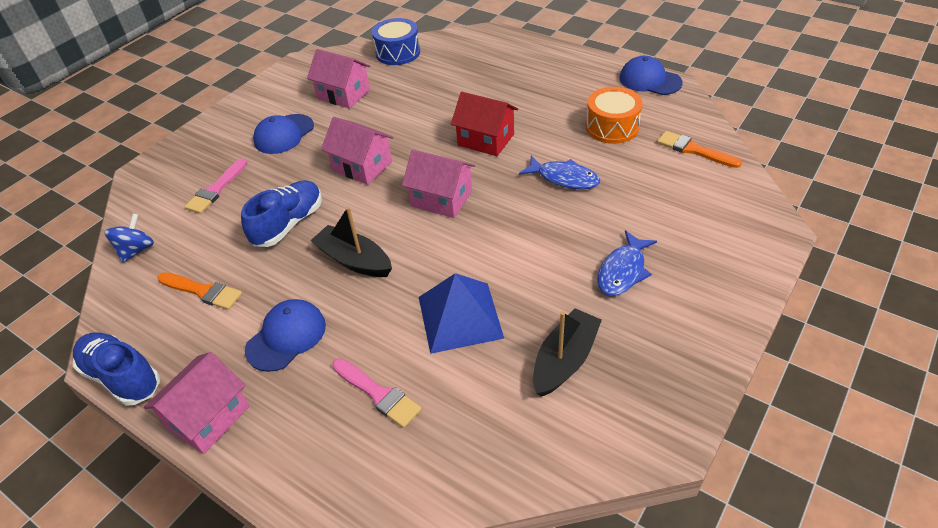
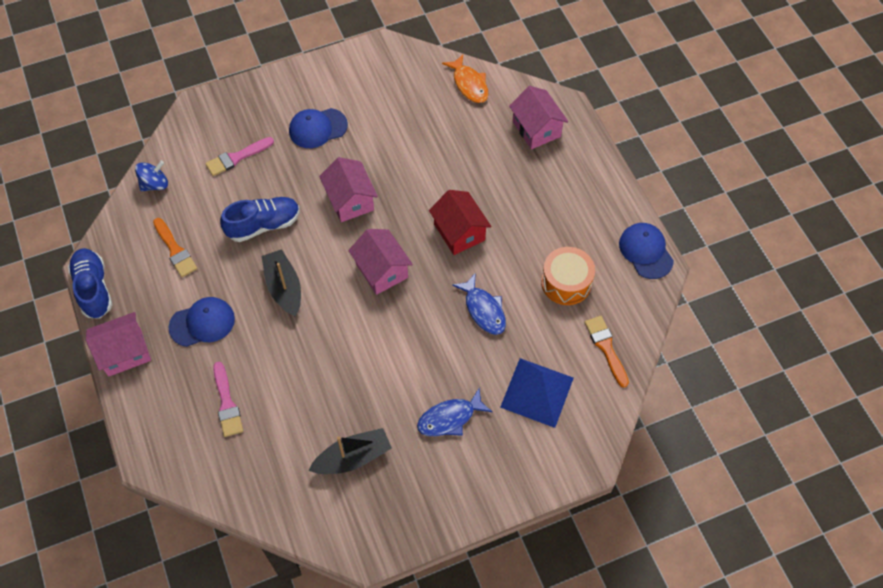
camera: 30 degrees right, 15 degrees up
pink house [307,49,370,109] -> pink house moved to [509,86,569,149]
blue drum [372,18,420,65] -> orange fish [442,55,488,103]
blue pyramid [419,273,504,354] -> blue pyramid moved to [500,358,574,428]

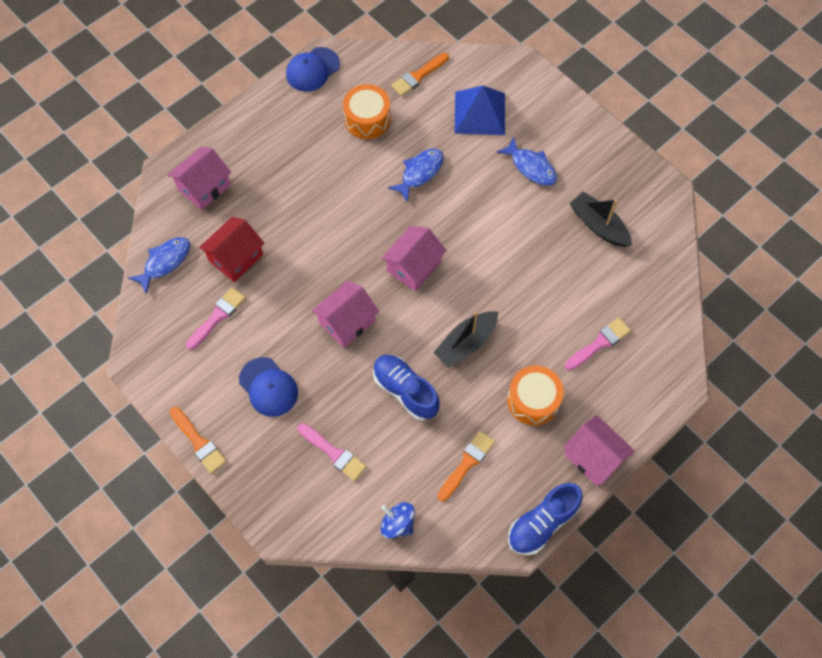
camera: 110 degrees left, 5 degrees up
blue cap [169,297,235,347] -> orange drum [507,366,564,425]
red house [429,190,491,255] -> red house moved to [199,217,265,282]
orange fish [442,55,488,103] -> blue fish [128,237,190,294]
none -> orange brush [170,407,226,474]
none -> pink brush [186,287,246,350]

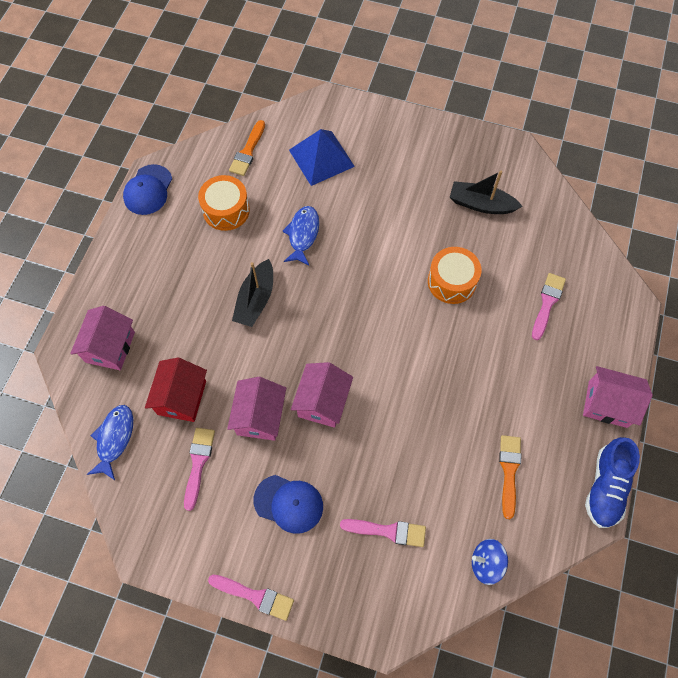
camera: 30 degrees left, 0 degrees up
orange brush [170,407,226,474] -> pink brush [208,575,294,621]
blue shoe [373,355,440,421] -> none
pink house [381,226,447,291] -> pink house moved to [227,377,286,441]
black boat [433,311,498,368] -> black boat moved to [232,259,273,327]
blue fish [496,136,557,186] -> none
orange drum [507,366,564,425] -> orange drum moved to [428,247,482,304]

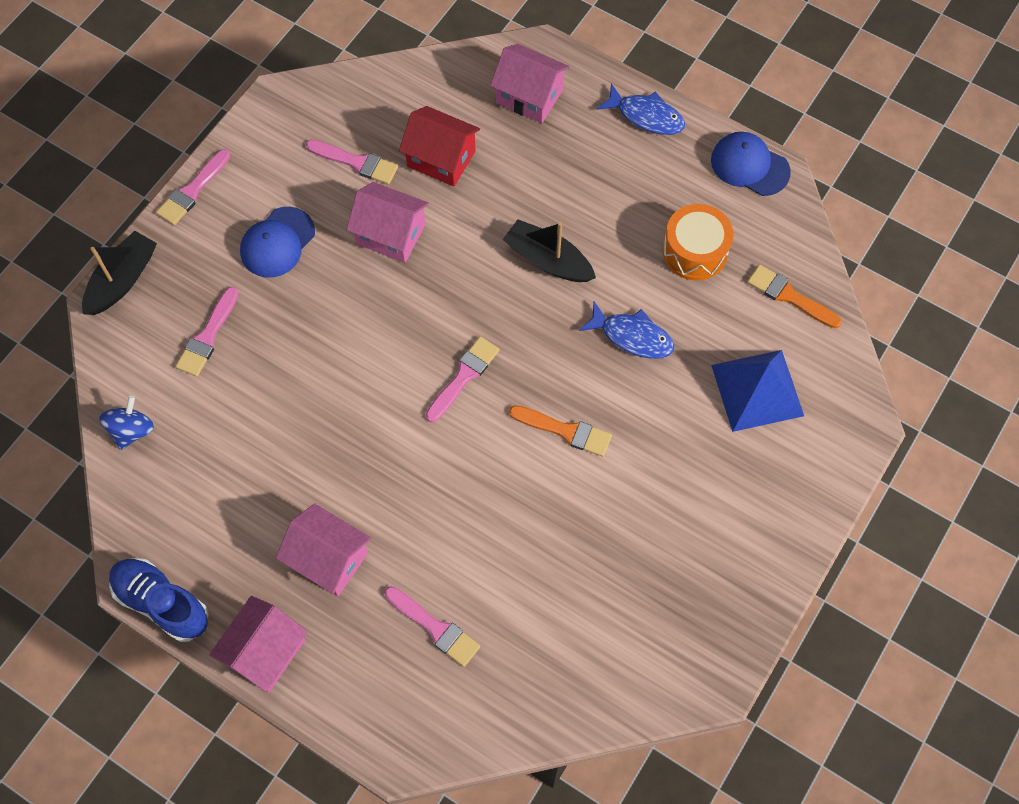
camera: 105 degrees right, 0 degrees up
blue fish [87,405,133,480] -> blue fish moved to [597,83,685,135]
pink house [291,362,353,428] -> pink house moved to [276,503,371,596]
orange drum [428,247,482,304] -> none
black boat [450,170,523,214] -> black boat moved to [82,231,157,315]
orange brush [499,435,521,519] -> orange brush moved to [509,405,612,457]
none -> pink brush [426,336,499,422]

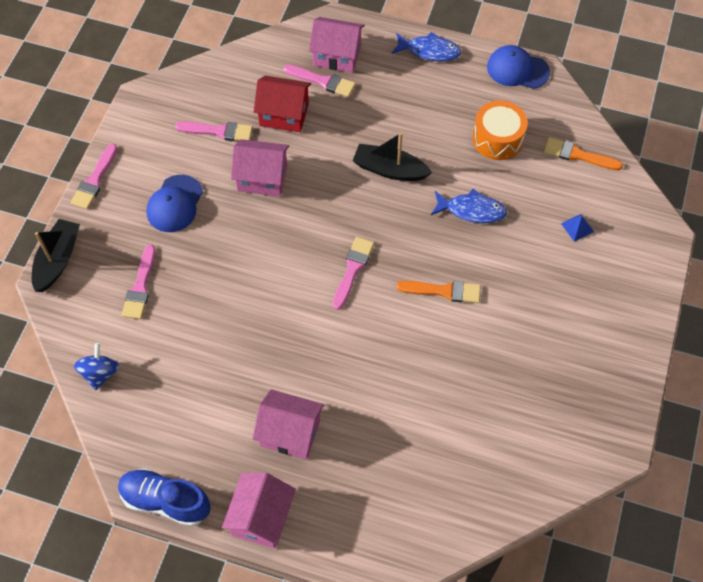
camera: 15 degrees left, 5 degrees down
pink brush [385,586,480,667] -> pink brush moved to [283,64,356,97]
blue pyramid [711,350,804,432] -> blue pyramid [561,214,594,242], size x0.41

